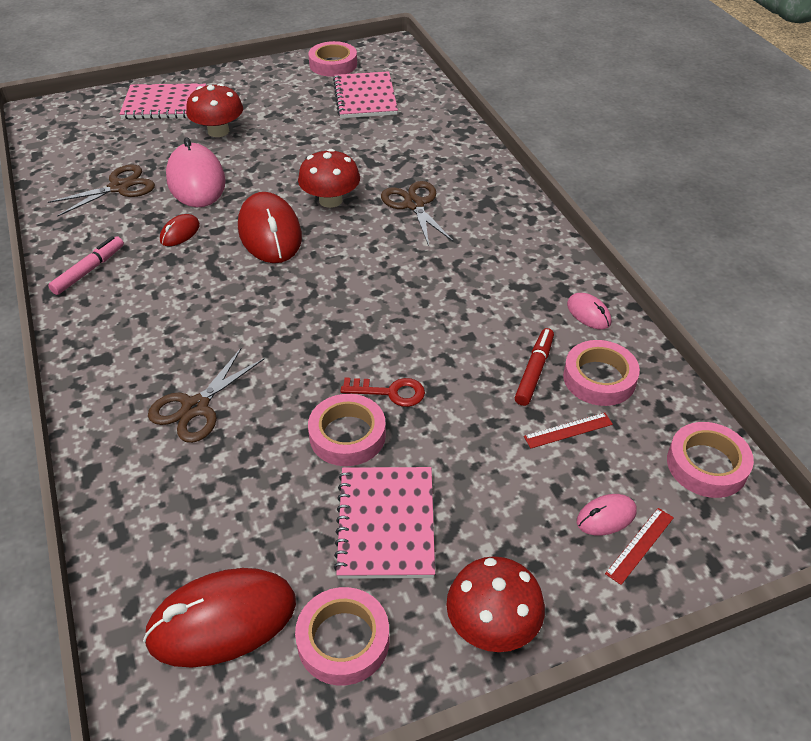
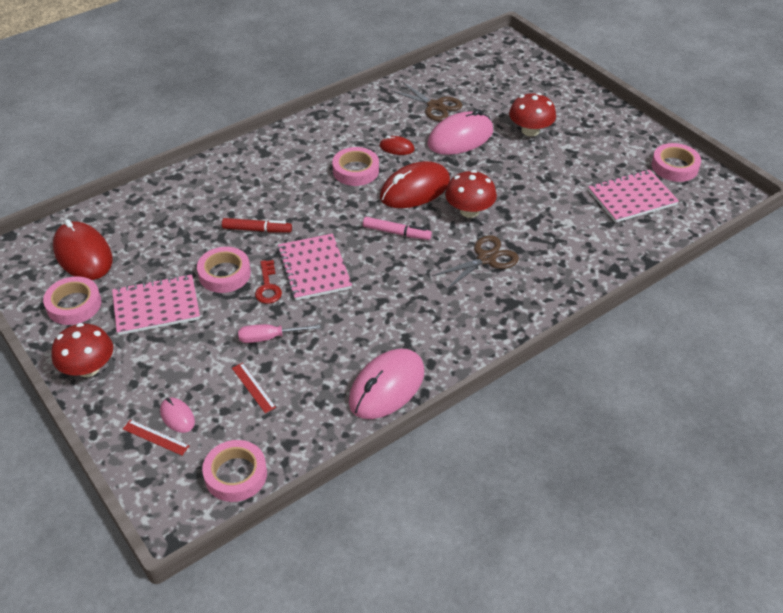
camera: 75 degrees right, 0 degrees up
pink marker [48,236,124,295] -> pink marker moved to [363,217,432,240]
pink notebook [120,83,206,119] -> pink notebook moved to [277,234,352,301]
brown scissors [148,347,265,443] -> none
red marker [515,328,554,406] -> red marker moved to [222,218,292,233]
pink tape [563,340,640,406] -> pink tape moved to [332,147,379,186]
pink mouse [567,293,611,329] -> pink mouse [349,348,424,419], size x2.09
none -> pink screwdriver [238,324,321,343]

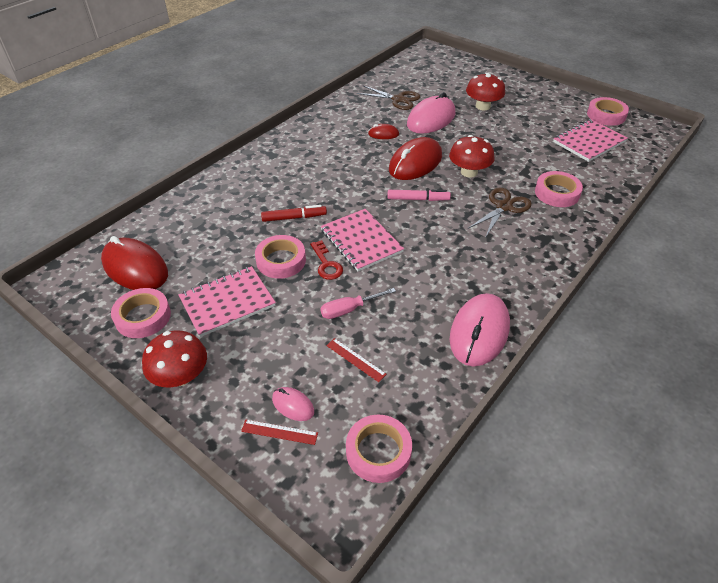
camera: 15 degrees left, 0 degrees up
pink tape [332,147,379,186] -> pink tape moved to [535,171,583,207]

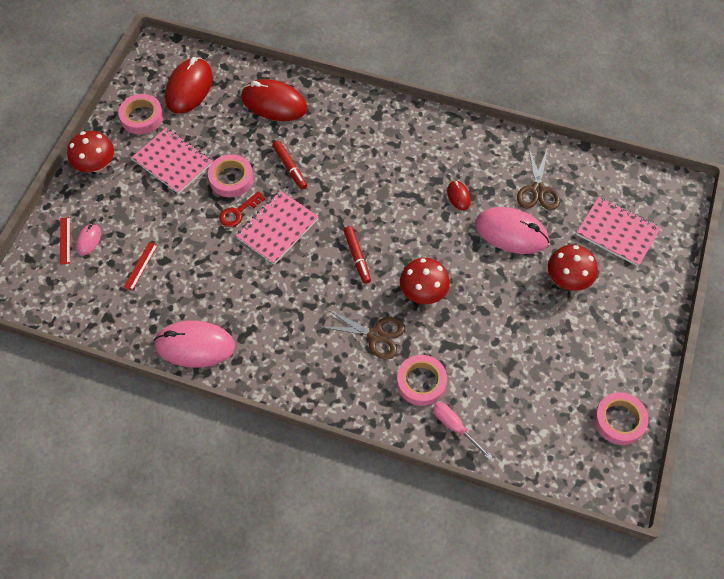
camera: 70 degrees right, 15 degrees up
pink screwdriver [320,288,396,319] -> pink screwdriver moved to [433,402,492,460]
pink tape [346,415,412,483] -> none
pink marker [387,189,451,201] -> red marker [343,226,371,284]
red mouse [389,137,442,180] -> red mouse moved to [241,79,307,121]
pink notebook [553,119,628,162] -> pink notebook moved to [576,197,661,266]

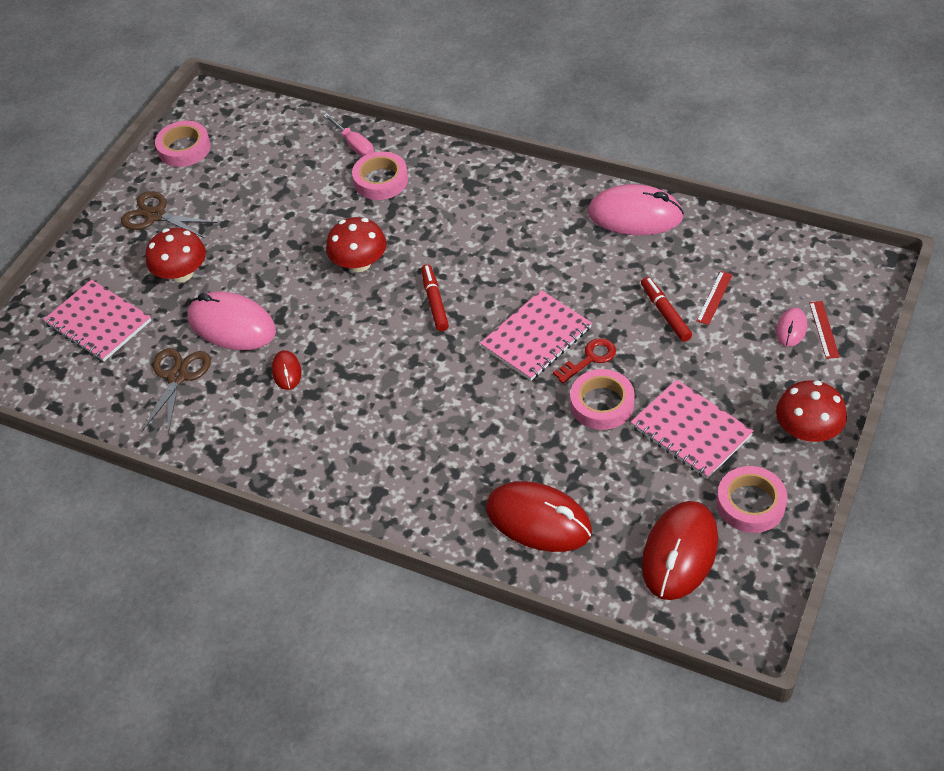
camera: 170 degrees left, 10 degrees down
red marker [272,140,307,190] -> red marker moved to [641,277,692,342]
brown scissors [321,309,405,359] -> brown scissors moved to [121,191,217,238]

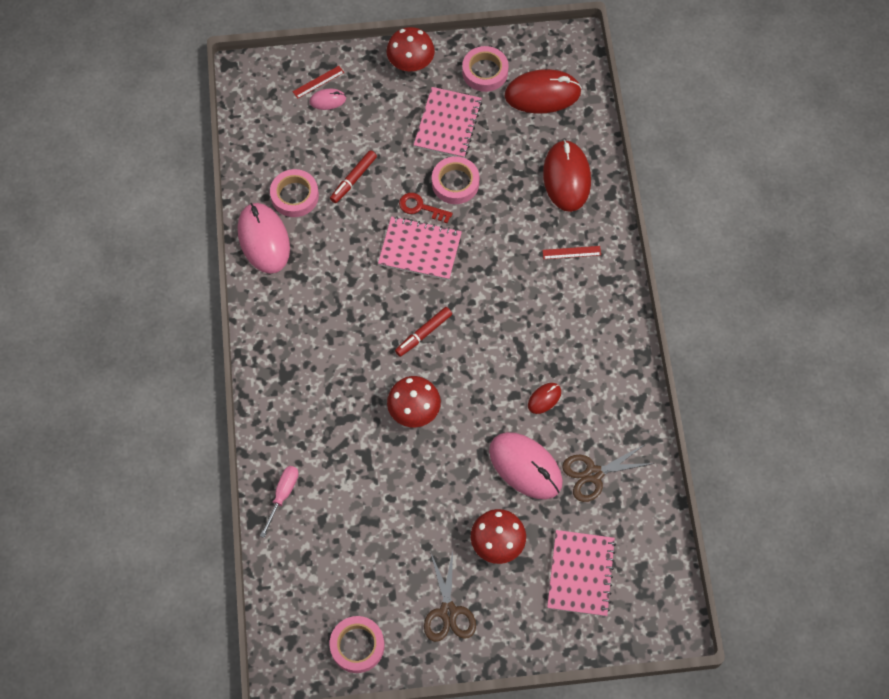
camera: 125 degrees left, 15 degrees up
pink mouse [188,291,276,350] -> pink mouse turned 45 degrees counterclockwise [489,432,563,499]
pink tape [352,151,408,200] -> pink tape moved to [270,169,319,217]
red ruler [697,271,733,325] -> red ruler moved to [542,246,601,259]

